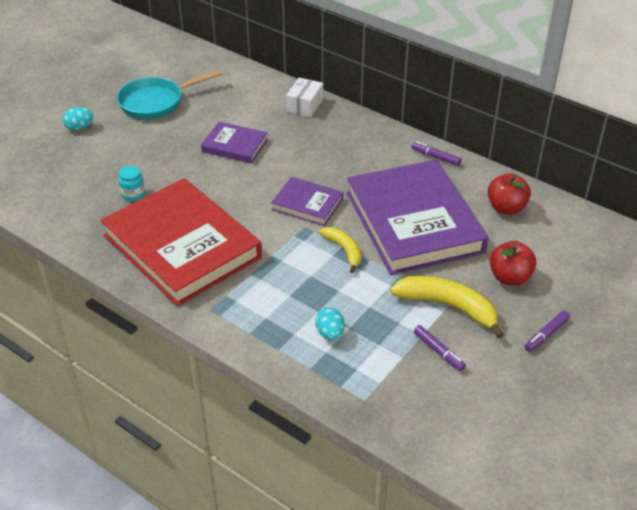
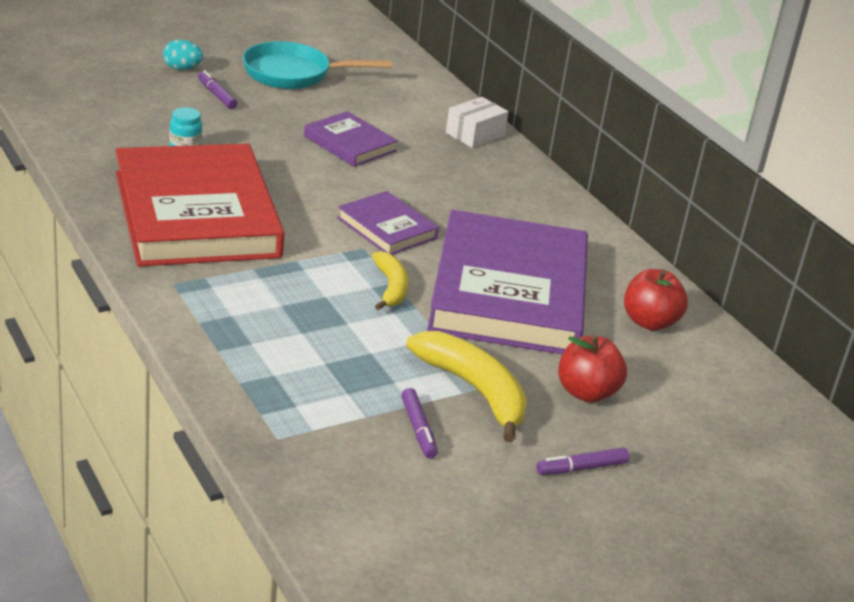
camera: 20 degrees right, 10 degrees down
turquoise egg [315,307,345,341] -> none
purple marker [411,141,462,166] -> purple marker moved to [198,70,238,109]

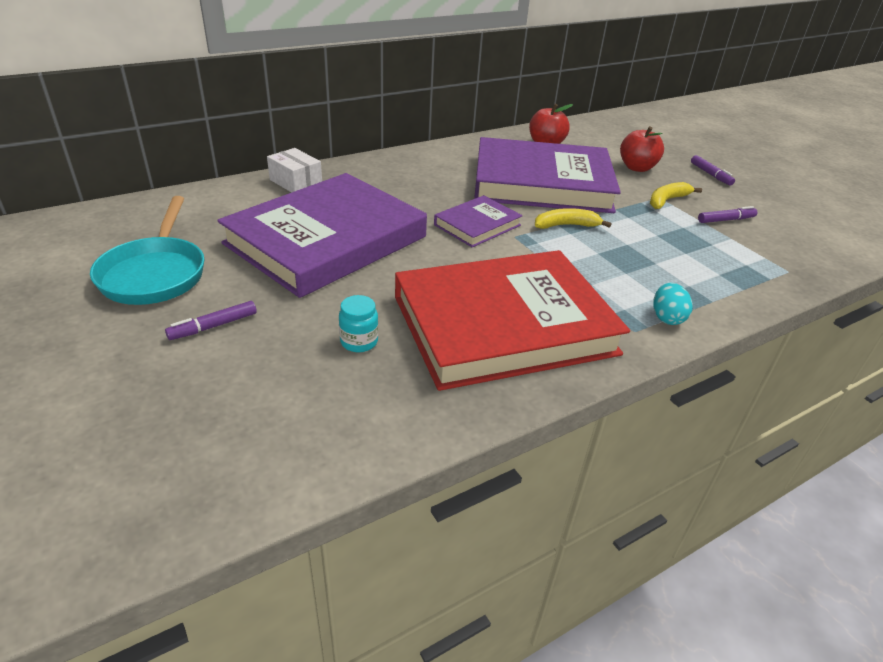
camera: 90 degrees left, 5 degrees up
turquoise egg [163,40,203,70] -> turquoise egg moved to [653,283,693,325]
purple book [304,111,398,167] -> purple book [217,173,427,298], size x2.14
yellow banana [406,331,527,442] -> yellow banana [650,182,702,209], size x0.60

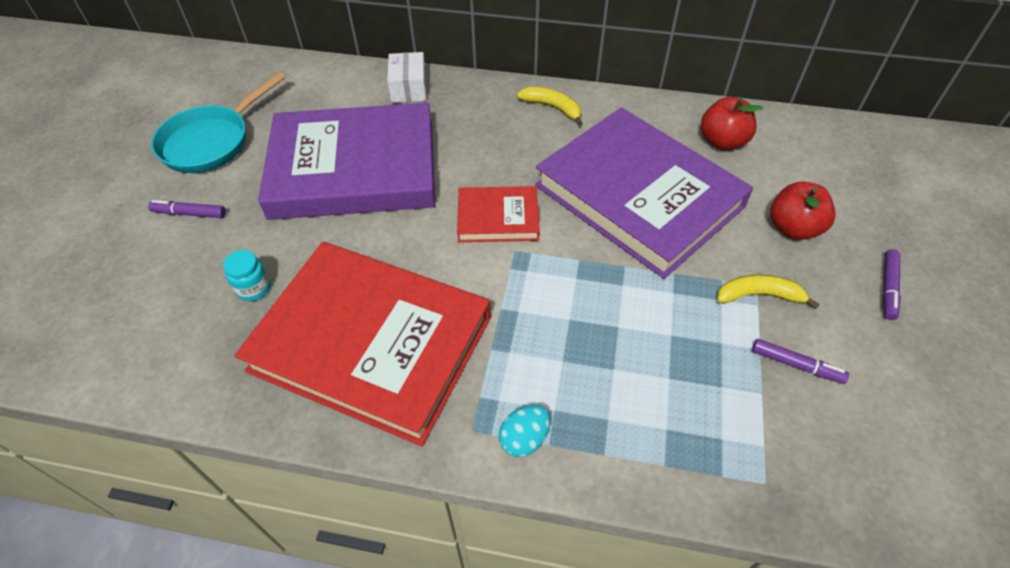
camera: 45 degrees right, 15 degrees up
purple book [434,195,522,247] -> red book [457,186,540,242]
yellow banana [535,208,612,229] -> yellow banana moved to [517,87,583,126]

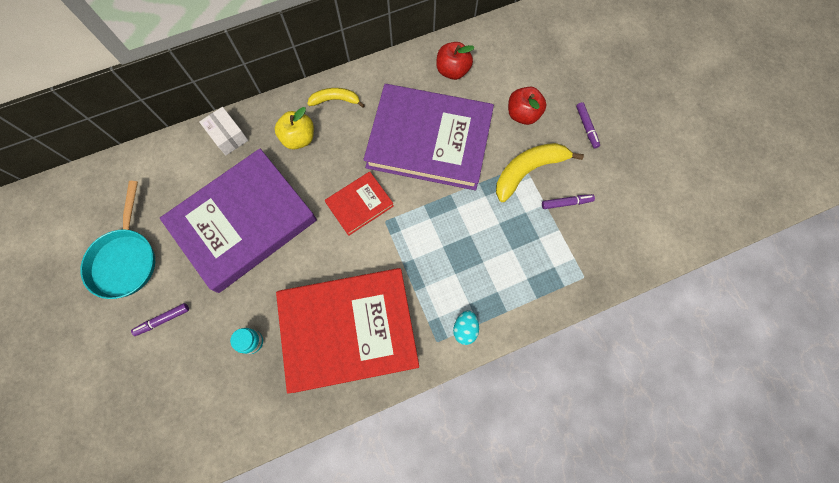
camera: 35 degrees left, 20 degrees up
yellow banana [717,275,820,309] -> yellow banana [496,143,584,202], size x1.65
none -> yellow apple [275,107,314,150]

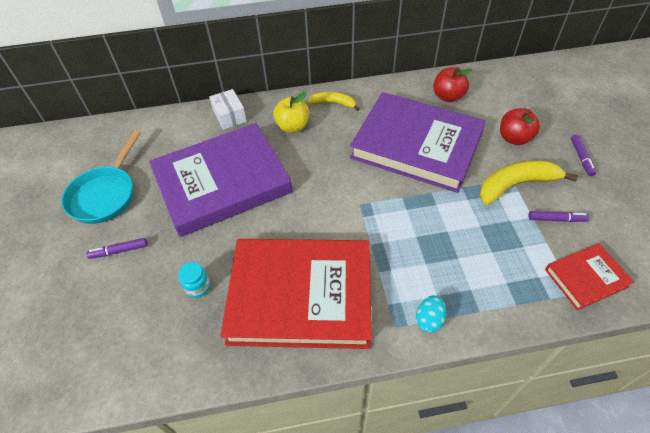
camera: 15 degrees right, 20 degrees down
red book [325,172,394,236] -> red book moved to [545,243,634,310]

